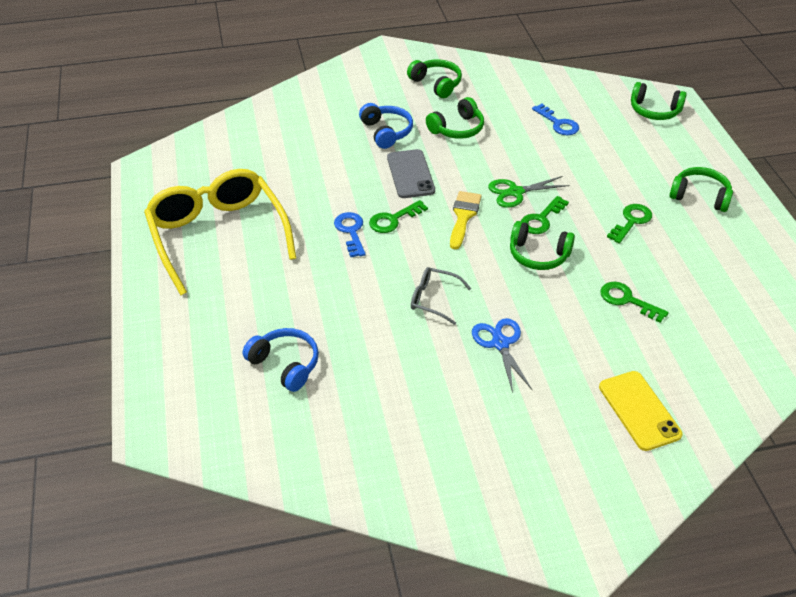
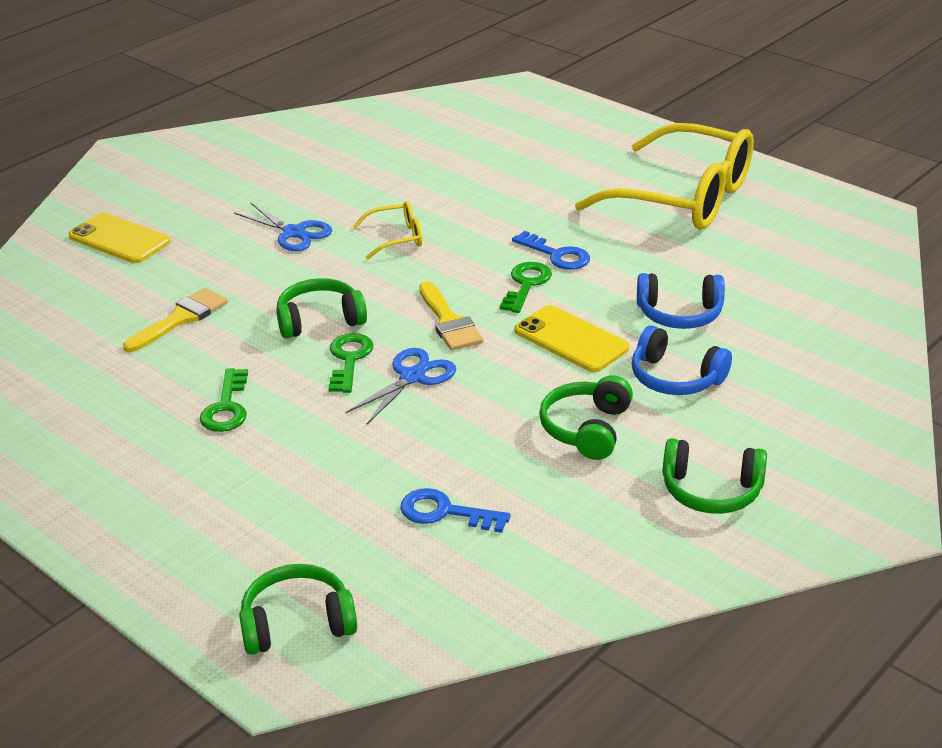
camera: 145 degrees right, 10 degrees down
blue headphones [243,328,319,392] -> blue headphones moved to [637,273,725,329]
grey phone [387,149,435,198] -> yellow phone [515,305,629,372]
grey glasses [411,267,472,325] -> yellow glasses [353,201,422,259]
green scissors [488,176,570,208] -> blue scissors [345,348,456,424]
green key [600,282,669,323] -> yellow brush [123,288,228,352]
green headphones [669,167,733,212] -> none

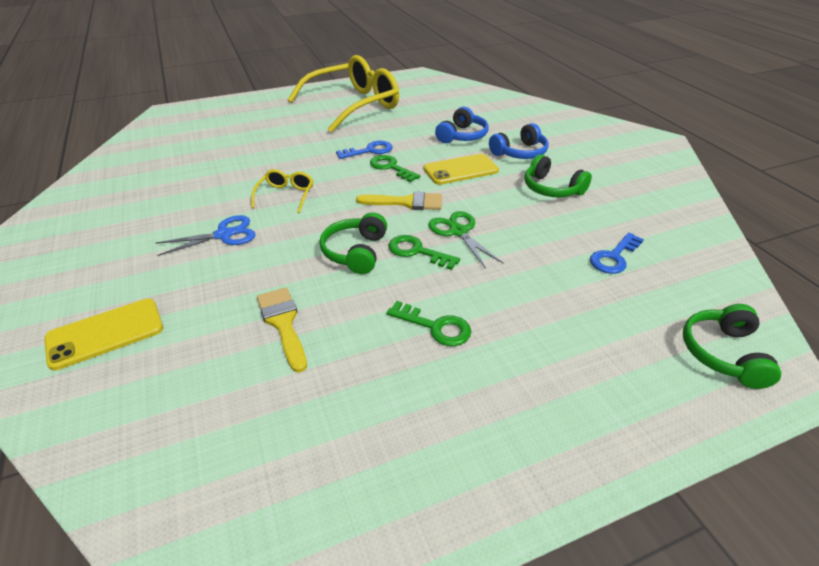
camera: 65 degrees left, 5 degrees up
blue scissors [345,348,456,424] -> green scissors [428,211,503,269]
green headphones [663,438,767,514] -> none

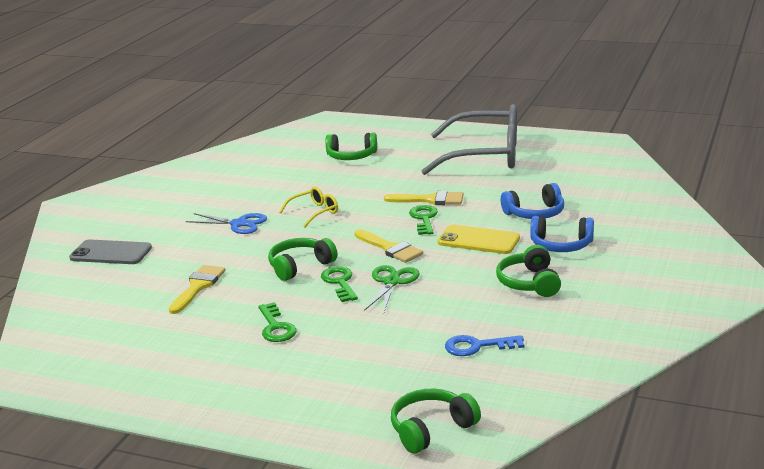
camera: 45 degrees right, 15 degrees down
yellow phone [44,299,163,371] -> grey phone [69,240,152,264]
yellow glasses [288,55,399,133] -> grey glasses [421,104,517,175]
blue key [336,140,393,159] -> yellow brush [384,191,464,205]
none -> green headphones [326,132,377,160]

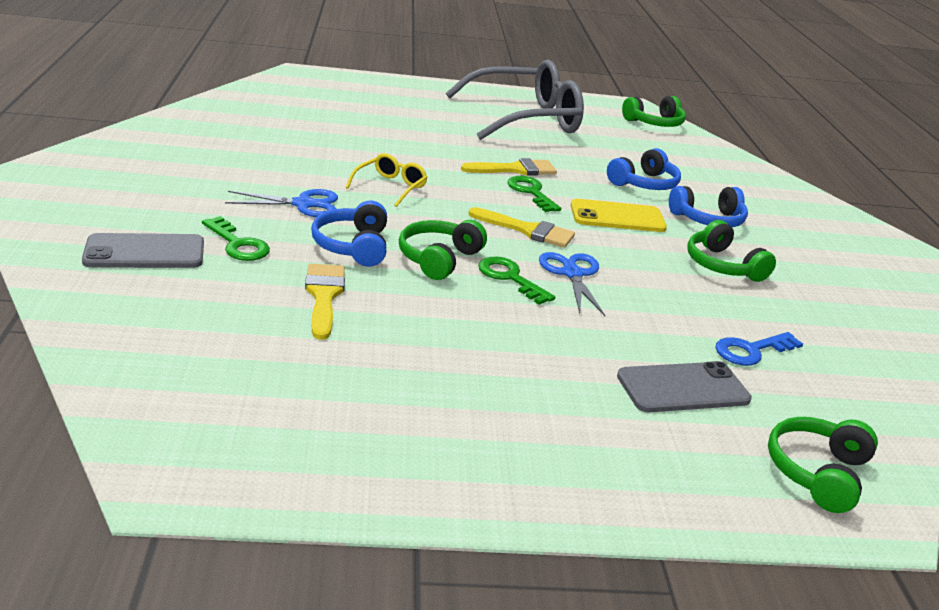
camera: 30 degrees left, 5 degrees up
green key [258,302,297,342] -> green key moved to [202,216,270,261]
green headphones [326,132,377,160] -> green headphones moved to [622,96,686,127]
green scissors [364,265,419,312] -> blue scissors [539,252,605,316]
none -> blue headphones [311,201,387,267]
none -> grey phone [617,361,752,412]

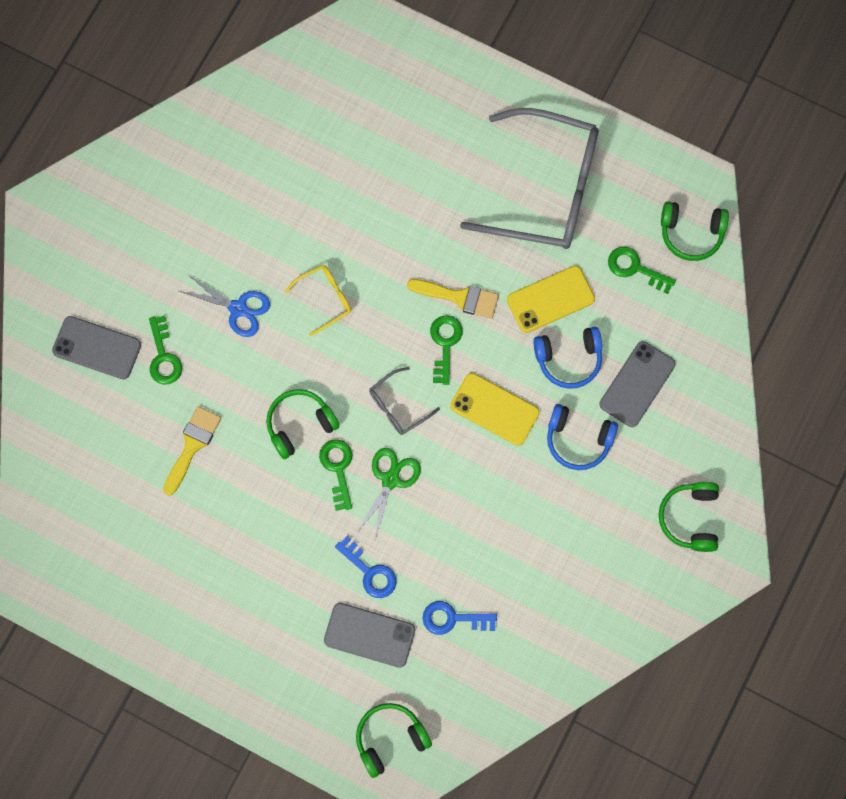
camera: 35 degrees right, 45 degrees up
blue headphones [311,201,387,267] -> none
yellow brush [468,207,575,248] -> grey glasses [369,367,440,435]
blue scissors [539,252,605,316] -> green scissors [356,448,421,539]
green headphones [687,220,776,282] -> green headphones moved to [658,482,719,552]
none -> blue key [335,536,397,598]
none -> yellow phone [507,266,595,333]
none -> grey phone [599,341,676,427]
none -> green key [608,247,676,294]

